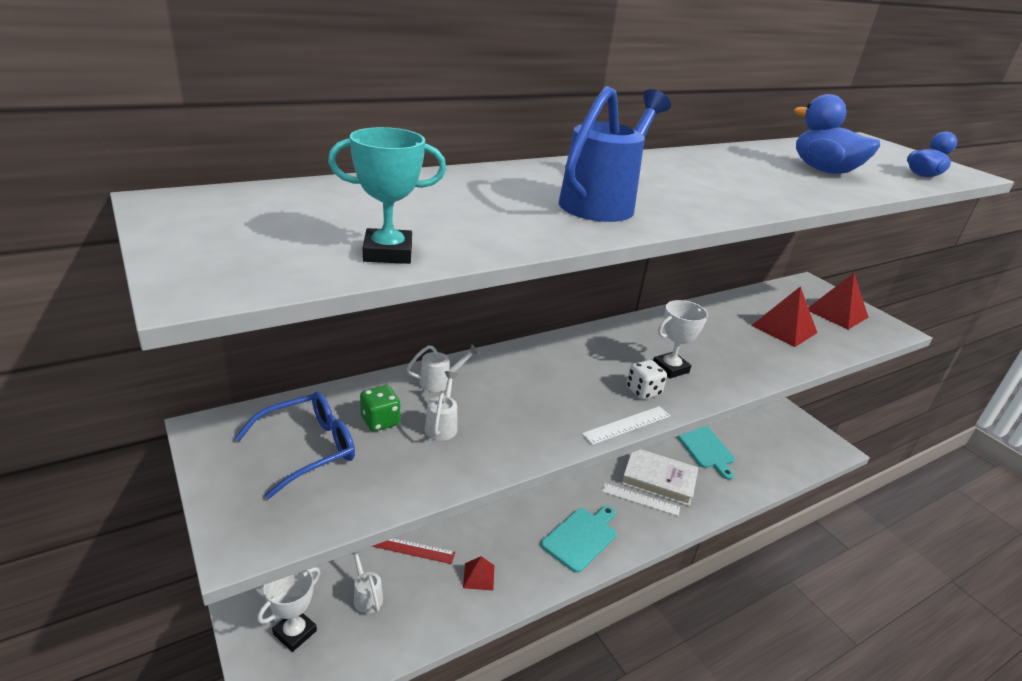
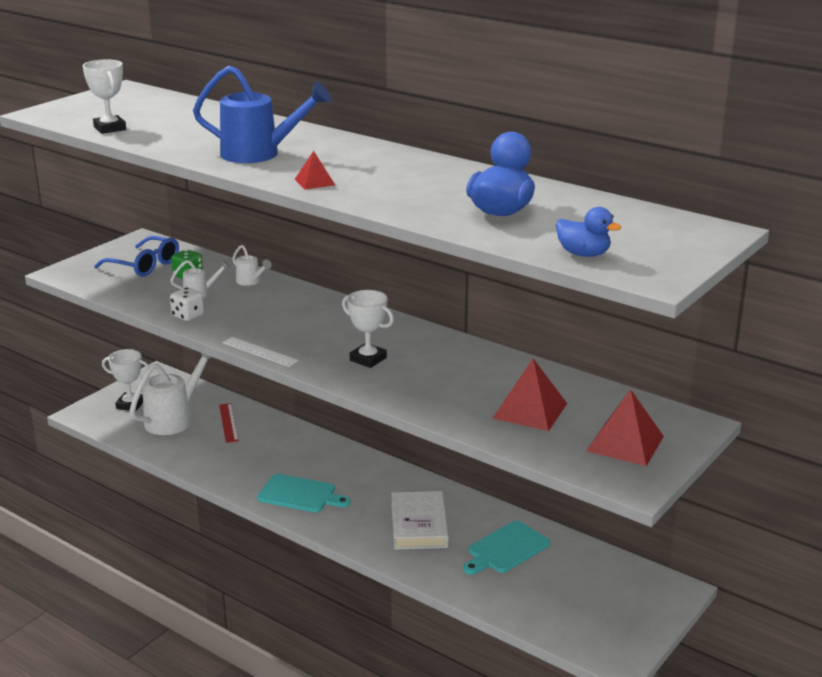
camera: 70 degrees right, 5 degrees down
turquoise trophy [328,127,446,264] -> white trophy [83,59,126,134]
white watering can [352,551,383,613] -> white watering can [130,353,212,435], size x2.07
red pyramid [463,556,494,590] -> red pyramid moved to [295,151,335,189]
white ruler [602,483,680,516] -> none
white dice [626,360,667,400] -> white dice moved to [170,288,204,321]

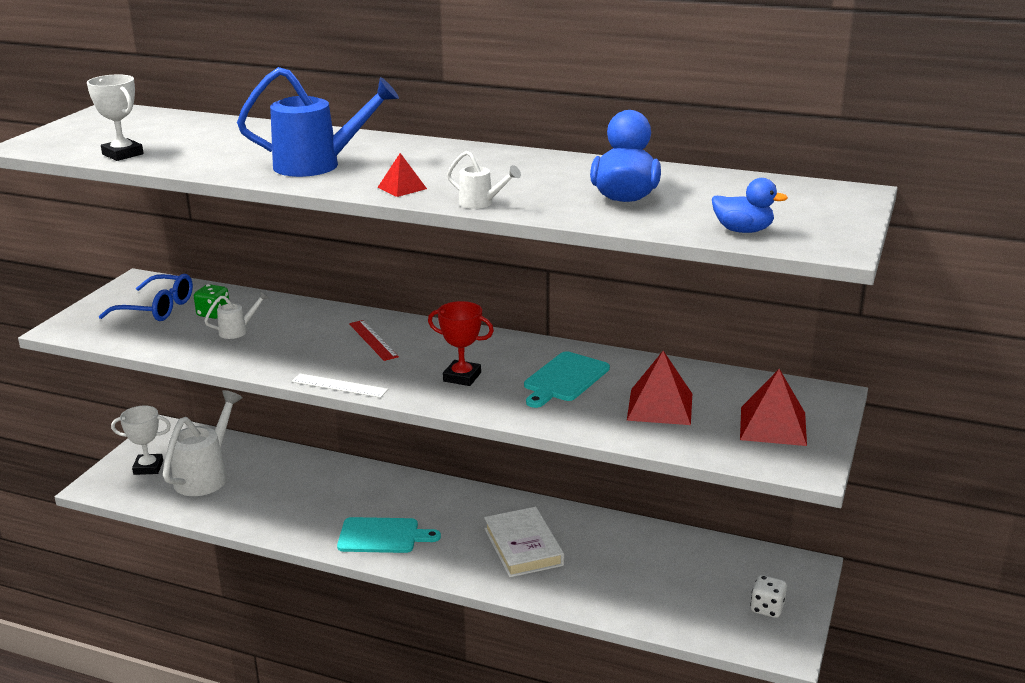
camera: 15 degrees left, 0 degrees up
white dice [170,288,204,321] -> white dice moved to [750,575,787,618]
red ruler [219,403,239,443] -> red ruler moved to [349,320,399,361]
white watering can [232,245,272,286] -> white watering can moved to [447,151,521,209]
white trophy [342,290,394,368] -> red trophy [428,301,494,386]
turquoise cutting board [463,521,550,575] -> turquoise cutting board moved to [524,351,610,408]

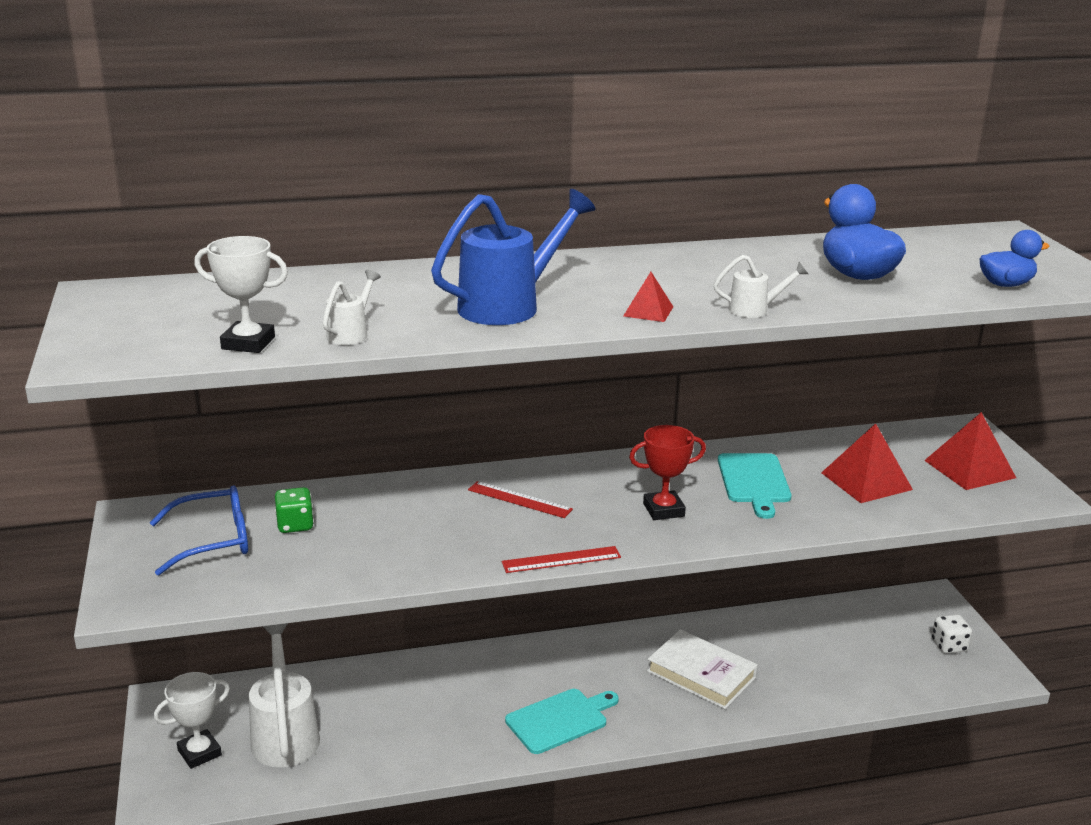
camera: 35 degrees left, 0 degrees up
white watering can [204,291,269,339] -> white watering can moved to [323,270,381,345]
white ruler [292,374,388,398] -> red ruler [502,546,621,573]

